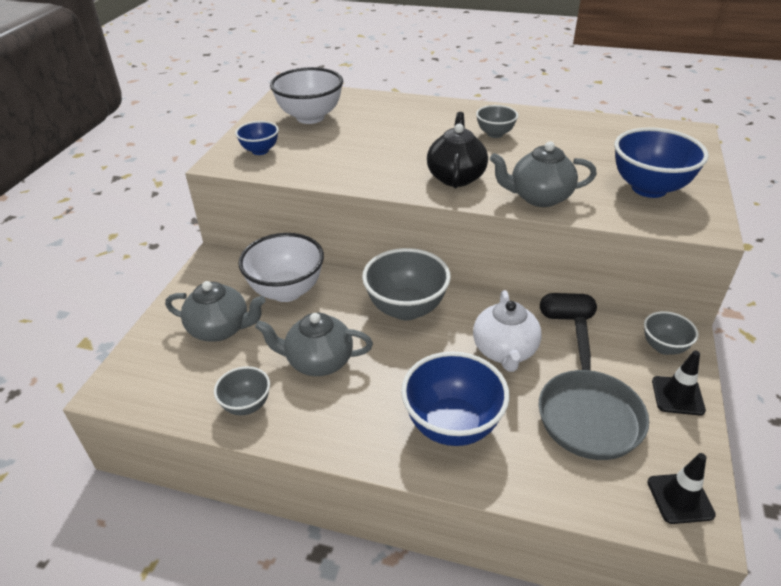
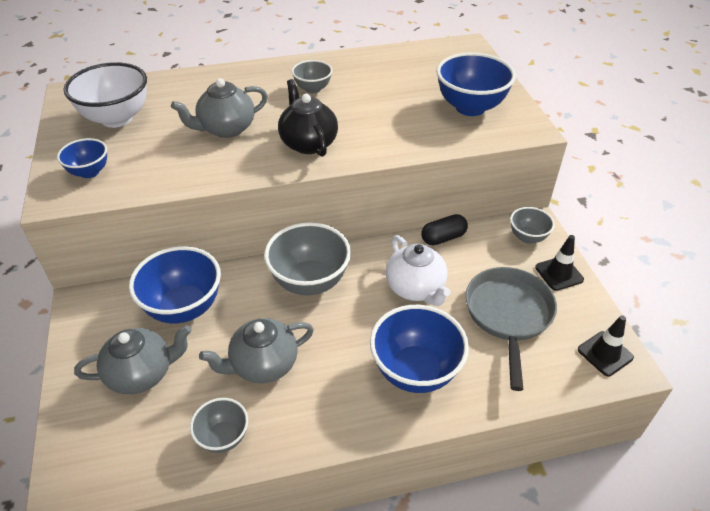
camera: 30 degrees left, 5 degrees up
white bowl [238,233,324,302] -> blue bowl [129,246,221,323]
grey teapot [490,141,597,207] -> grey teapot moved to [171,78,268,138]
grey pan [539,317,649,460] -> grey pan turned 150 degrees counterclockwise [465,267,557,391]

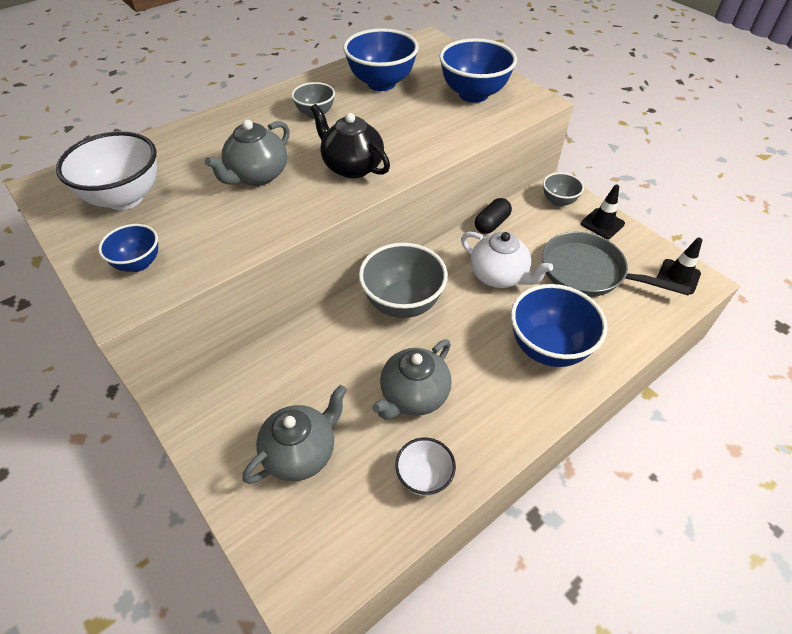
camera: 25 degrees left, 5 degrees up
blue bowl [129,246,221,323] -> blue bowl moved to [343,28,419,91]
grey bowl [190,398,248,453] -> white bowl [395,438,456,496]
grey pan [465,267,557,391] -> grey pan turned 45 degrees counterclockwise [542,232,691,297]

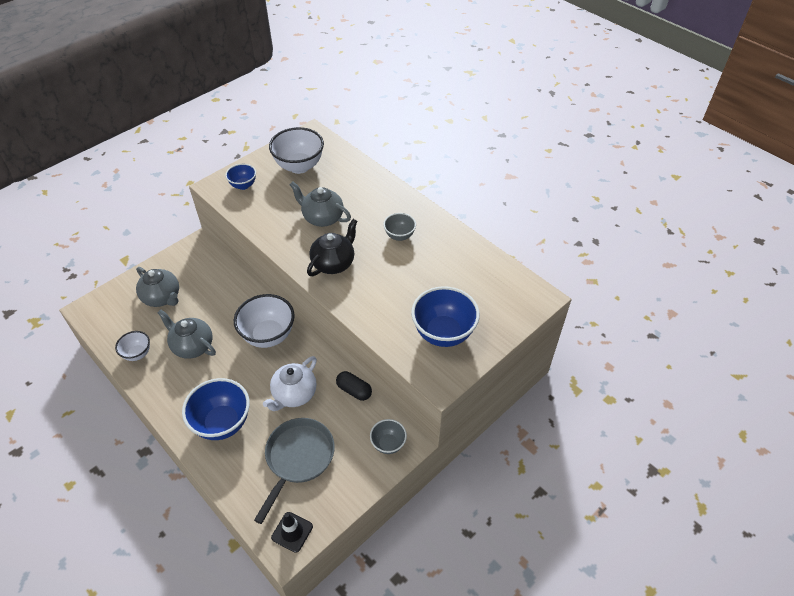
camera: 85 degrees right, 0 degrees up
blue bowl [343,28,419,91] -> none
grey bowl [359,243,448,318] -> white bowl [234,294,295,348]
black traffic cone [581,184,625,239] -> none

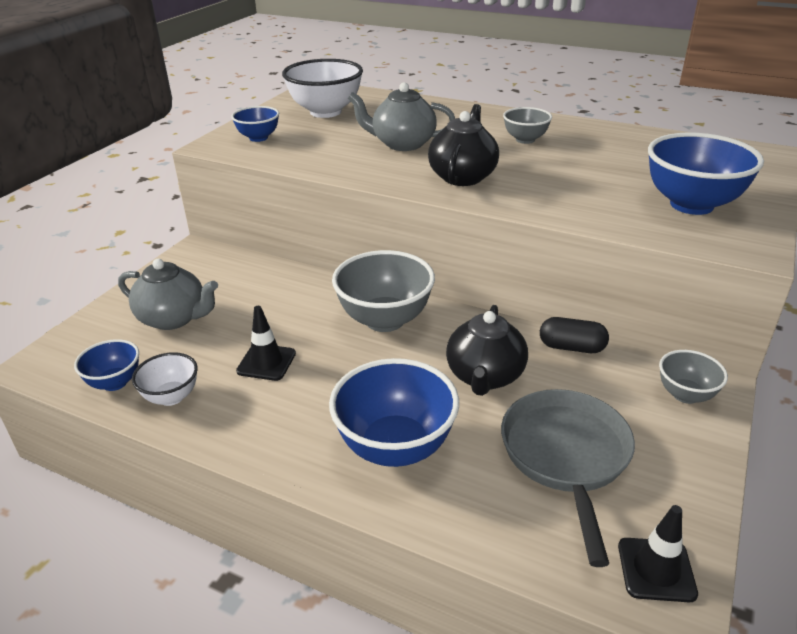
camera: 20 degrees left, 15 degrees down
grey teapot [157,310,216,359] -> black traffic cone [236,306,296,381]
white bowl [234,294,295,348] -> grey bowl [332,250,435,332]
white teapot [263,356,317,411] -> black teapot [446,305,528,396]
none -> blue bowl [74,339,139,391]

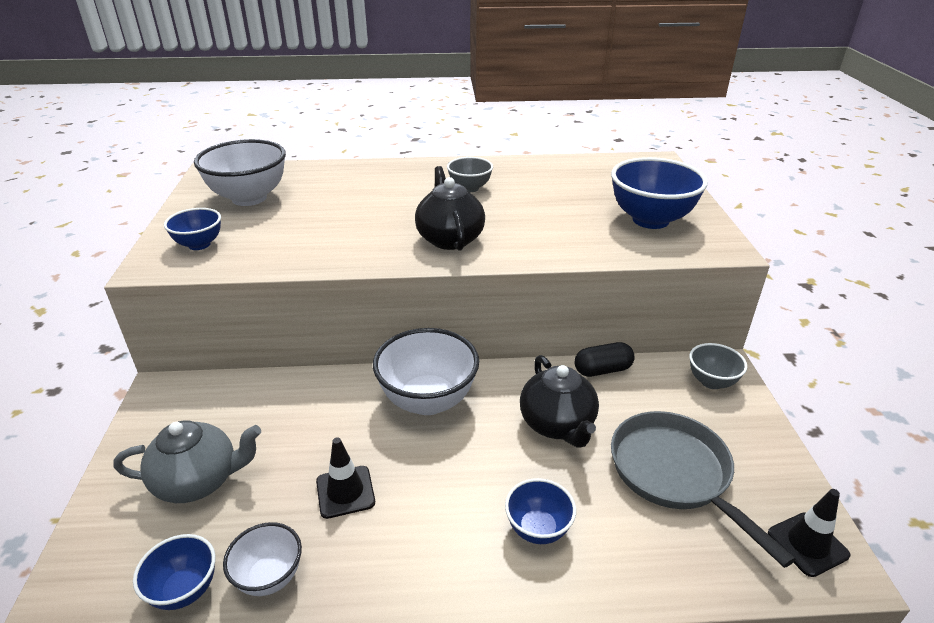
camera: 30 degrees left, 0 degrees up
blue bowl [329,358,459,467] -> blue bowl [505,478,576,544], size x0.55
grey bowl [332,250,435,332] -> white bowl [373,328,479,415]
grey teapot [348,82,455,151] -> none

